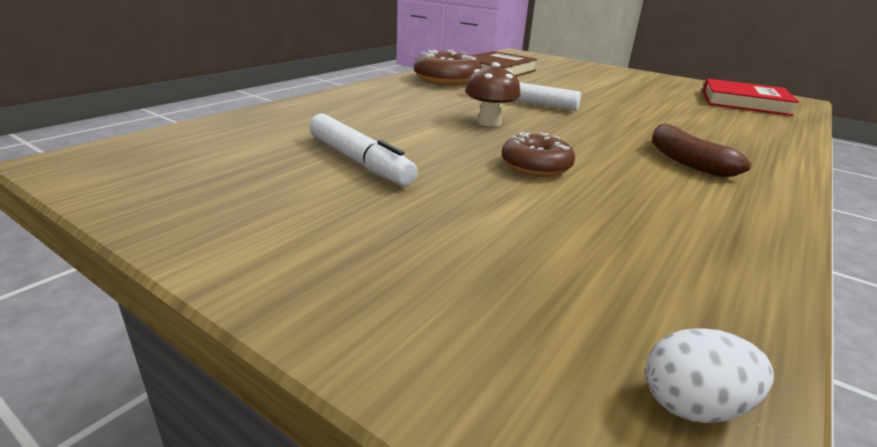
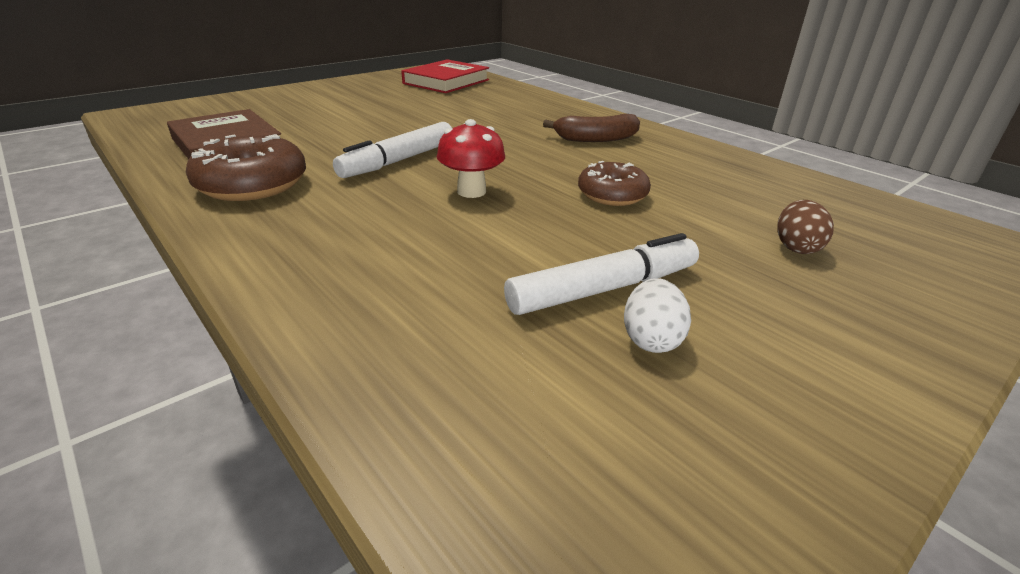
camera: 75 degrees left, 5 degrees up
brown mushroom [465,62,521,127] -> red mushroom [437,119,505,198]
white egg [645,328,774,423] -> white egg moved to [624,278,691,353]
none -> brown egg [777,200,834,254]

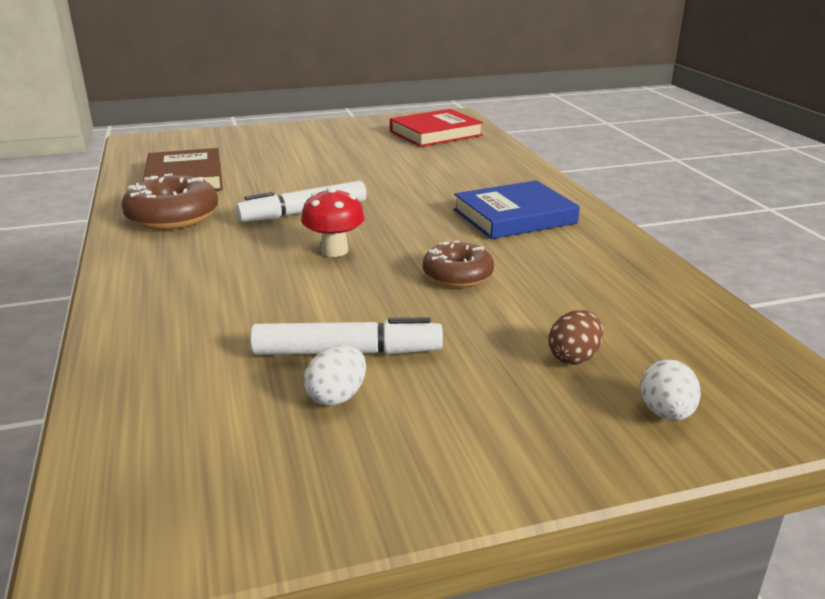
camera: 25 degrees right, 5 degrees down
brown banana [543,114,640,142] -> blue book [454,180,580,239]
none -> white egg [641,359,701,421]

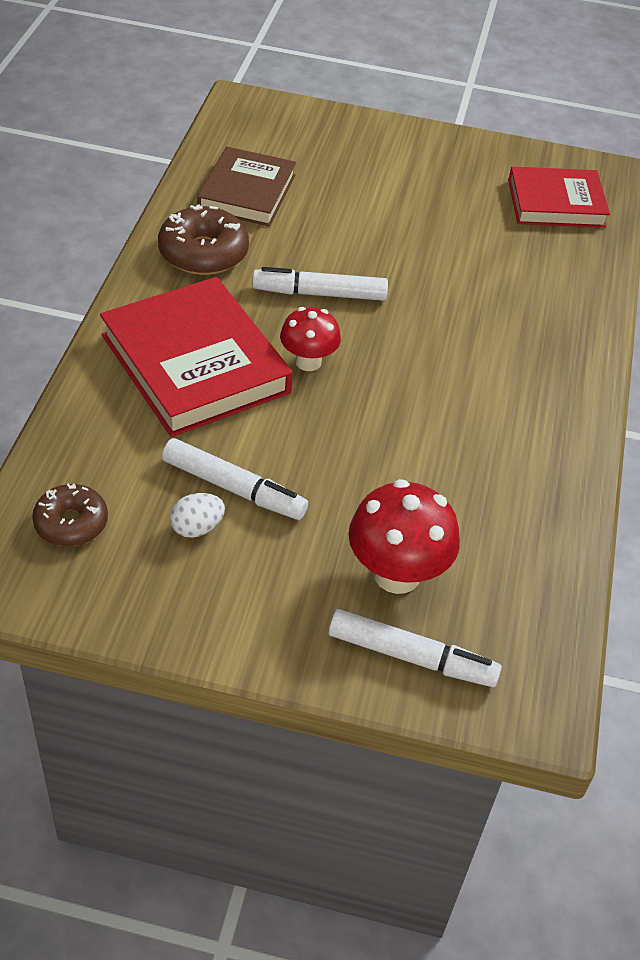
camera: 25 degrees right, 20 degrees up
brown donut [423,241,494,288] -> brown donut moved to [32,483,108,546]
blue book [454,180,580,239] -> none
brown egg [549,310,603,365] -> red mushroom [348,479,460,594]
white egg [641,359,701,421] -> white marker [329,609,502,687]
none -> red book [100,277,293,437]

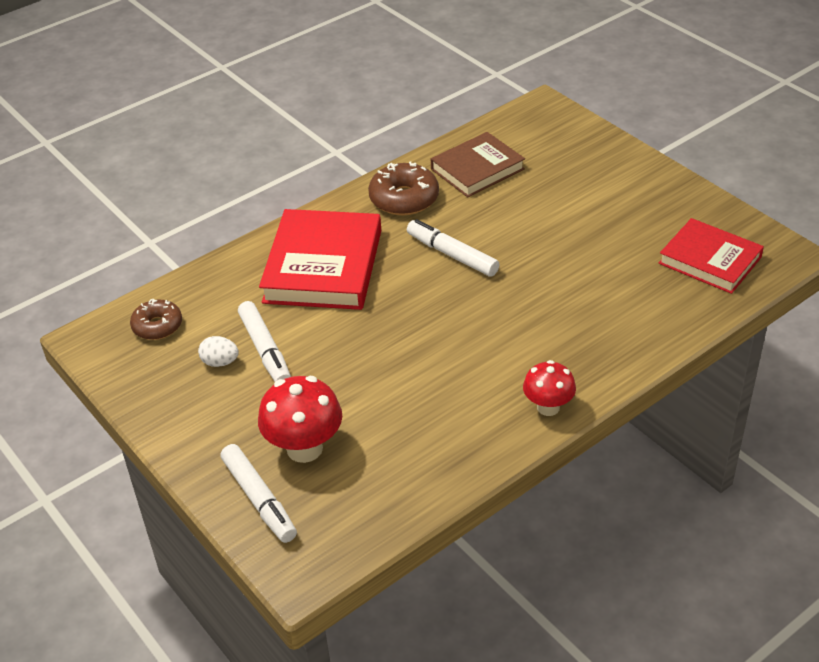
camera: 45 degrees right, 5 degrees down
red mushroom [280,307,341,371] -> red mushroom moved to [523,360,576,416]

